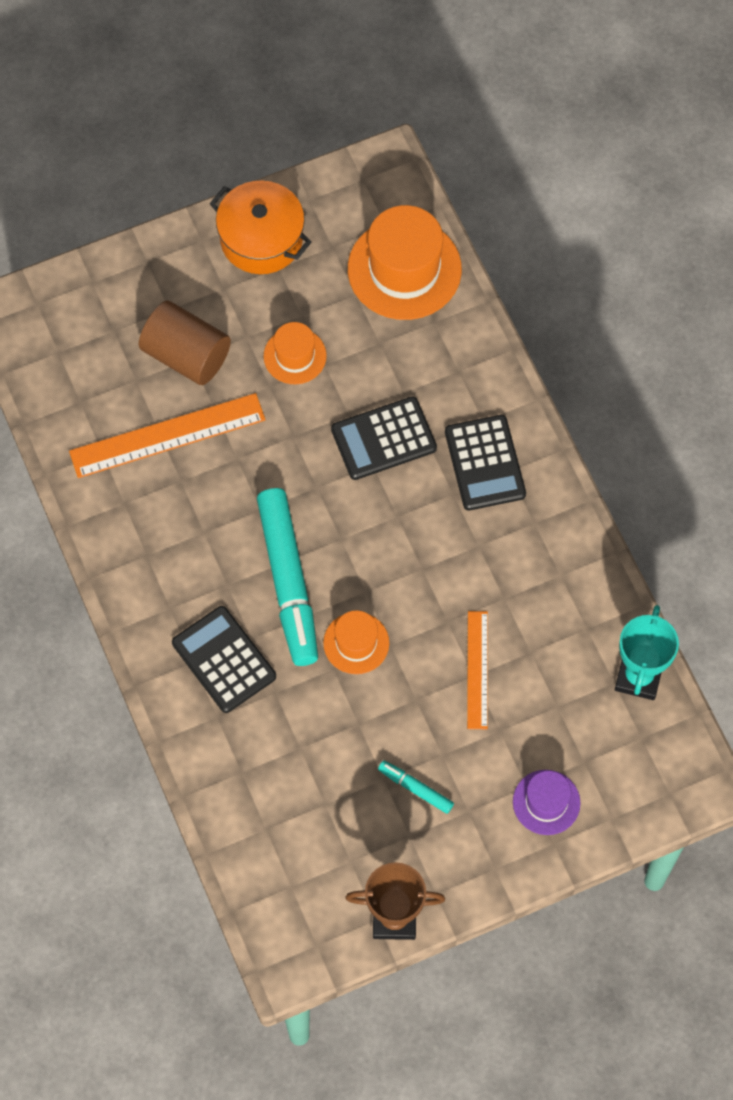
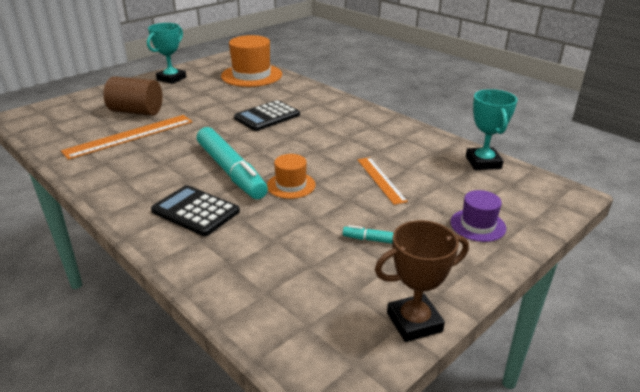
camera: 20 degrees left, 35 degrees down
orange pot [209,181,311,274] -> turquoise trophy [147,23,186,84]
orange hat [263,322,327,384] -> none
black calculator [445,415,526,510] -> none

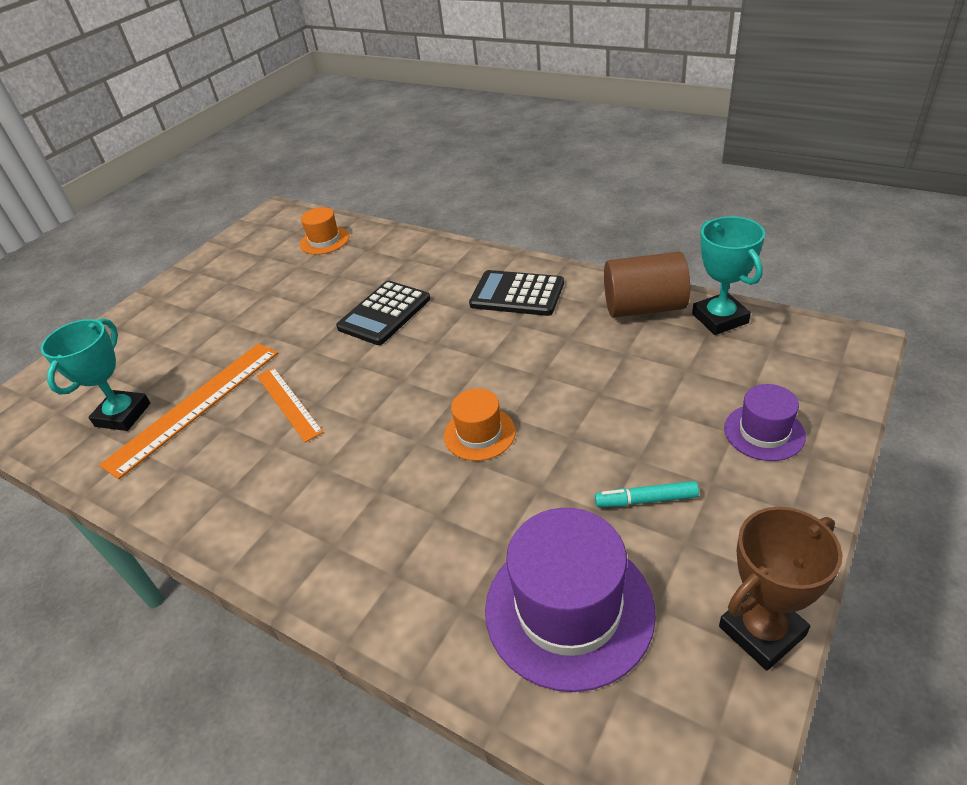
camera: 10 degrees left, 10 degrees up
brown cylinder [103,76,163,116] -> brown cylinder moved to [604,252,690,318]
turquoise trophy [147,23,186,84] -> turquoise trophy moved to [41,318,150,431]
black calculator [151,185,240,236] -> black calculator moved to [469,270,564,316]
turquoise marker [197,127,268,199] -> none
orange hat [221,35,282,87] -> orange hat [300,207,349,255], size x0.54
orange ruler [357,157,408,205] -> orange ruler moved to [257,367,324,442]
none -> purple hat [485,508,656,692]

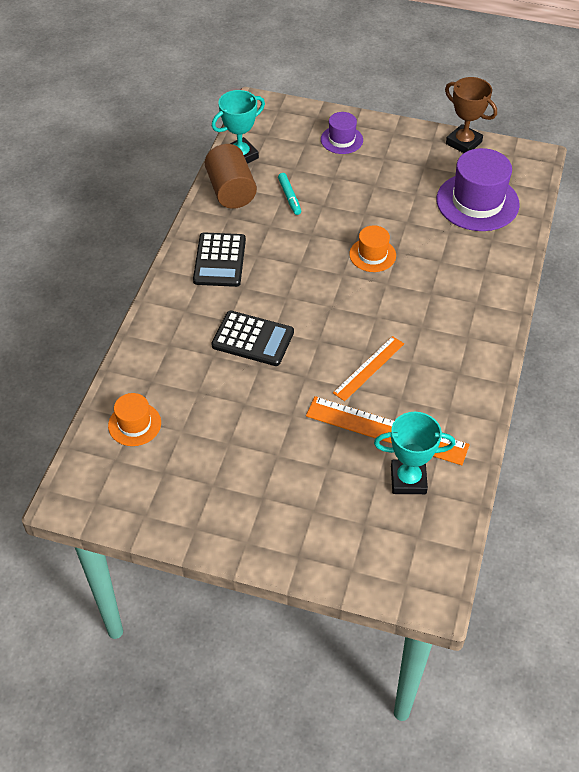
camera: 110 degrees left, 10 degrees up
turquoise marker [595,481,699,507] -> turquoise marker moved to [278,173,301,215]

